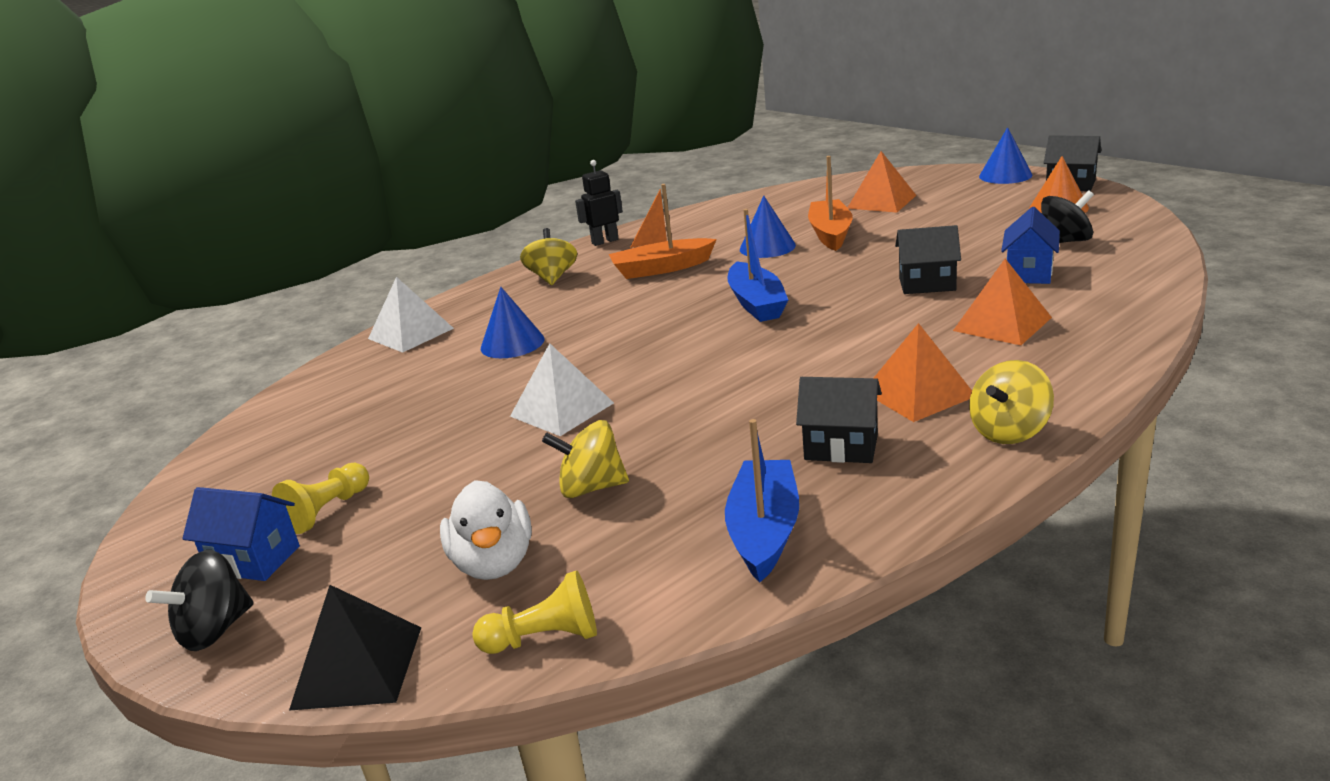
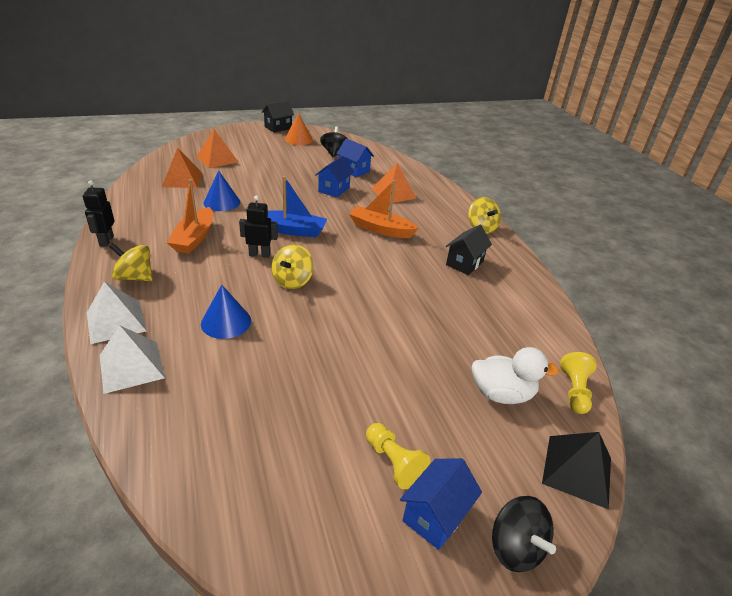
camera: 75 degrees left, 10 degrees up
white pyramid [510,343,614,436] -> white pyramid moved to [87,281,147,344]
yellow spinning top [542,420,629,498] -> yellow spinning top moved to [272,245,313,289]
blue boat [725,419,799,583] -> none
orange boat [808,156,853,251] -> orange boat moved to [349,180,419,238]
orange pyramid [874,323,972,422] -> orange pyramid moved to [162,147,202,188]
black house [895,225,961,294] -> blue house [315,156,354,198]
blue cone [979,127,1032,184] -> none
none -> black robot [239,195,278,258]

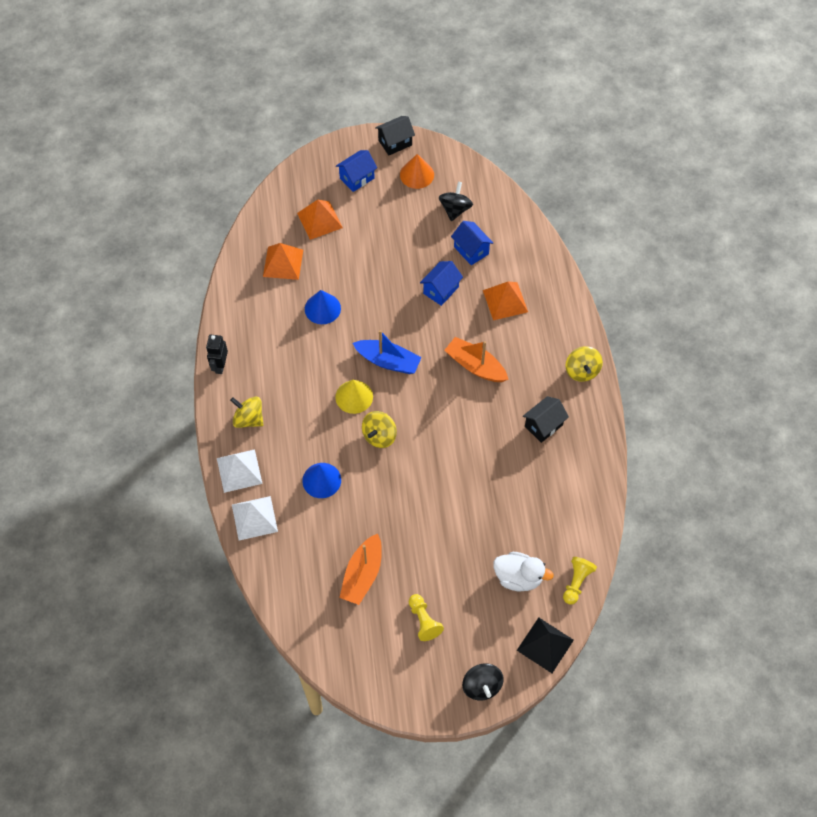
camera: 15 degrees right, 25 degrees up
orange boat [167,179,213,254] -> orange boat moved to [339,533,382,605]
black robot [239,195,278,258] -> yellow cone [335,380,373,414]
blue house [400,458,482,550] -> blue house moved to [336,150,377,192]

